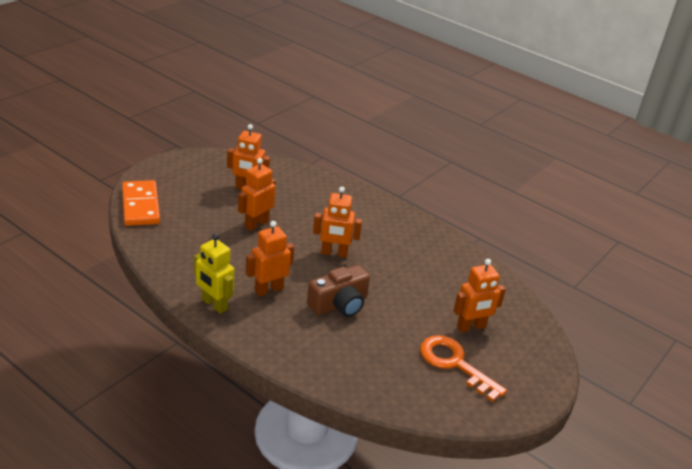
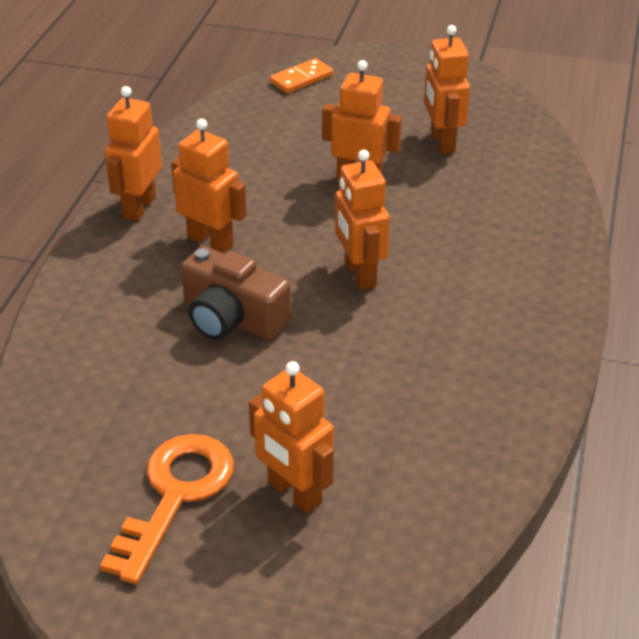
camera: 70 degrees right, 5 degrees up
orange domino [122,180,160,226] -> orange domino [270,58,333,93], size x0.56
yellow robot [194,234,234,314] -> orange robot [105,86,162,221]

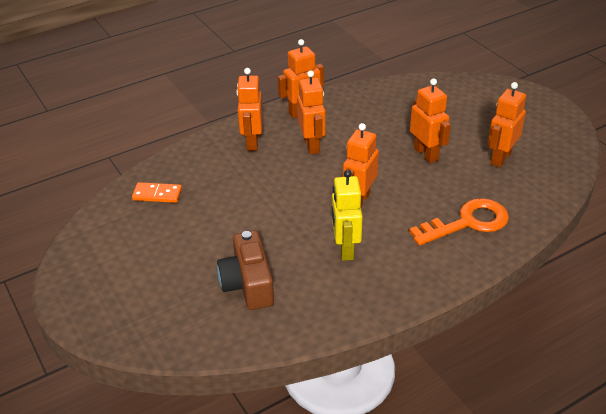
camera: 45 degrees right, 0 degrees up
orange key [100,434,234,584] -> orange key moved to [409,198,509,246]
brown camera [181,246,291,340] -> brown camera moved to [217,230,274,310]
orange robot [249,361,334,513] -> orange robot moved to [236,68,263,151]
orange domino [270,58,333,93] -> orange domino moved to [132,182,182,203]
none -> yellow robot [332,170,363,261]

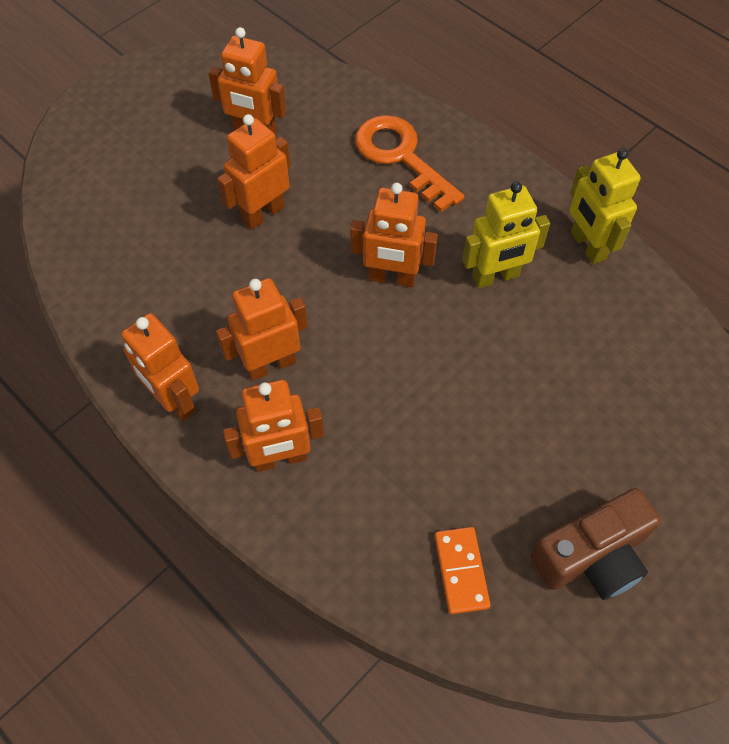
camera: 105 degrees left, 20 degrees up
brown camera [217,230,274,310] -> brown camera moved to [531,488,661,600]
none -> yellow robot [569,148,641,264]

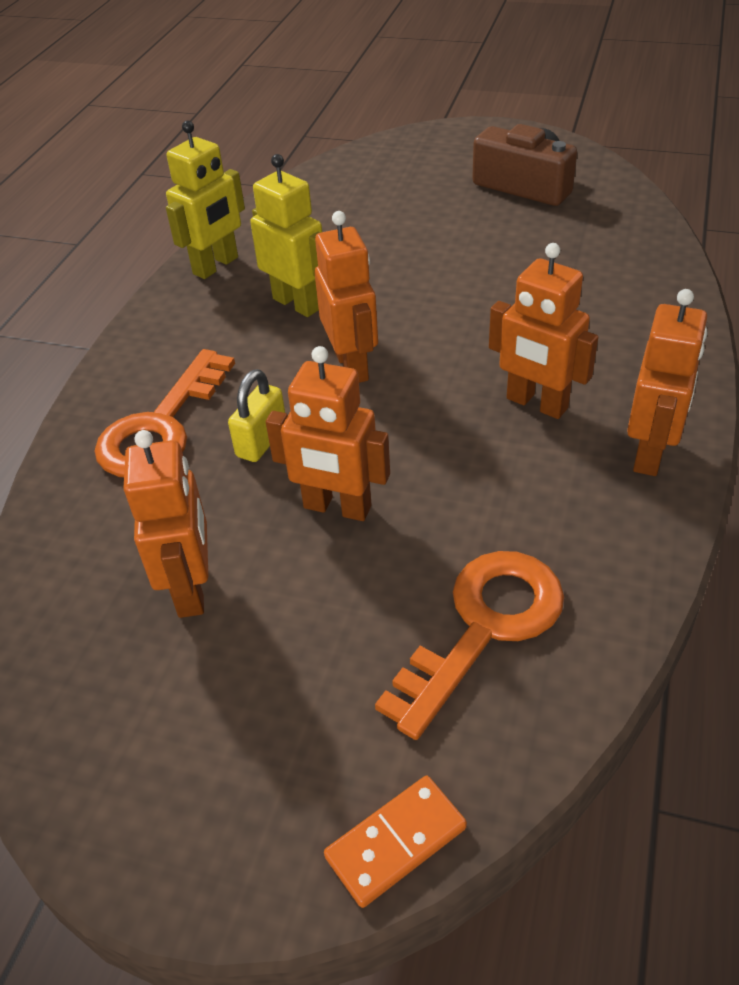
camera: 115 degrees left, 15 degrees down
orange robot [223,380,324,472] -> none
orange domino [435,527,491,614] -> orange domino moved to [324,776,467,908]
none -> yellow padlock [228,369,285,462]
none -> orange key [375,551,564,740]

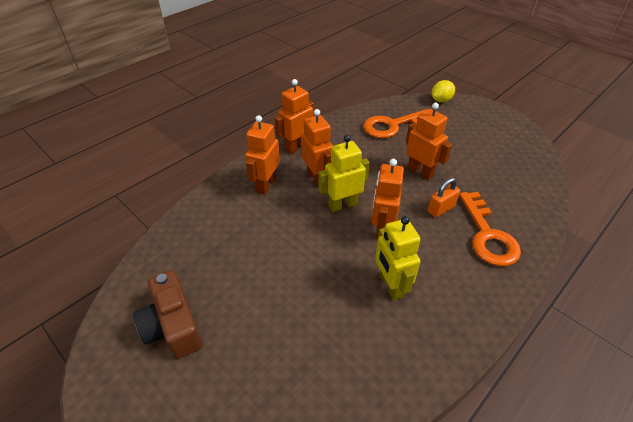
camera: 155 degrees left, 0 degrees up
orange key [94,349,235,478] -> orange key turned 120 degrees clockwise [459,192,521,266]
orange robot [123,430,208,618] -> orange robot moved to [245,115,280,195]
yellow robot [166,120,245,279] -> yellow robot moved to [318,135,370,212]
yellow padlock [228,369,285,462] -> orange padlock [428,178,460,217]
orange domino [324,776,467,908] -> yellow lemon [432,80,455,102]

